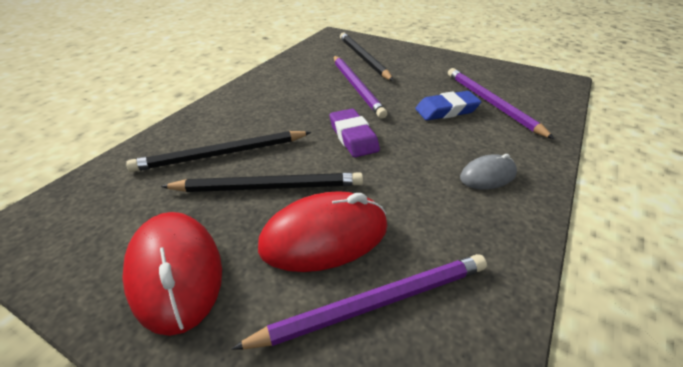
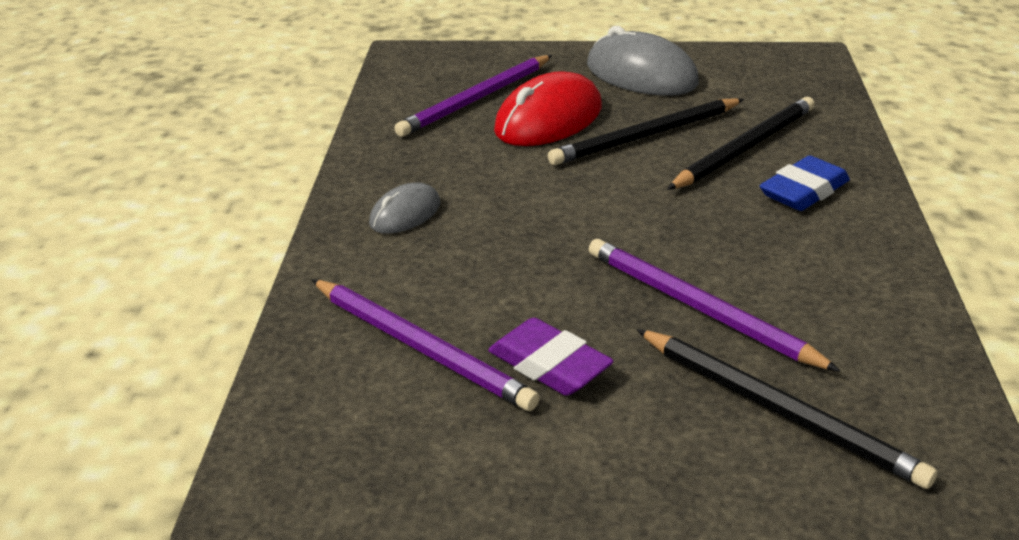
camera: 155 degrees right, 5 degrees down
red mouse [122,212,222,336] -> grey mouse [587,26,699,96]
purple eraser [330,109,380,157] -> purple eraser moved to [488,318,614,396]
blue eraser [415,91,481,120] -> blue eraser moved to [760,155,850,211]

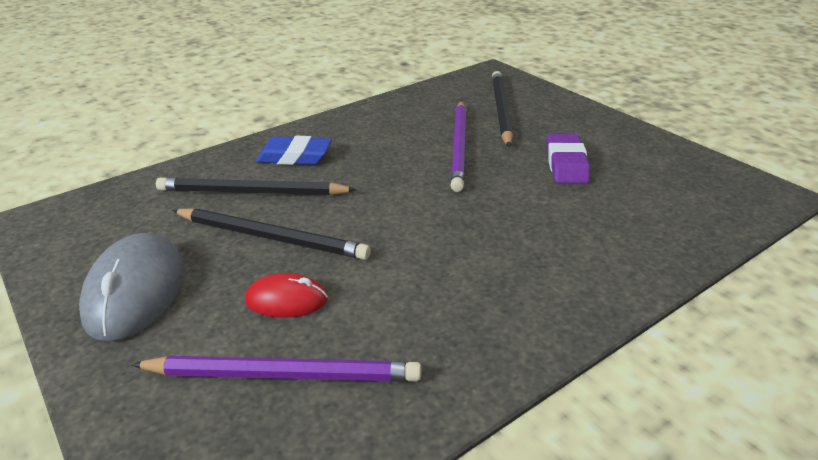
camera: 130 degrees left, 0 degrees up
purple pencil [312,279,540,411] -> none
grey mouse [369,182,441,234] -> none
red mouse [494,71,602,146] -> red mouse [245,273,328,318], size x0.56

